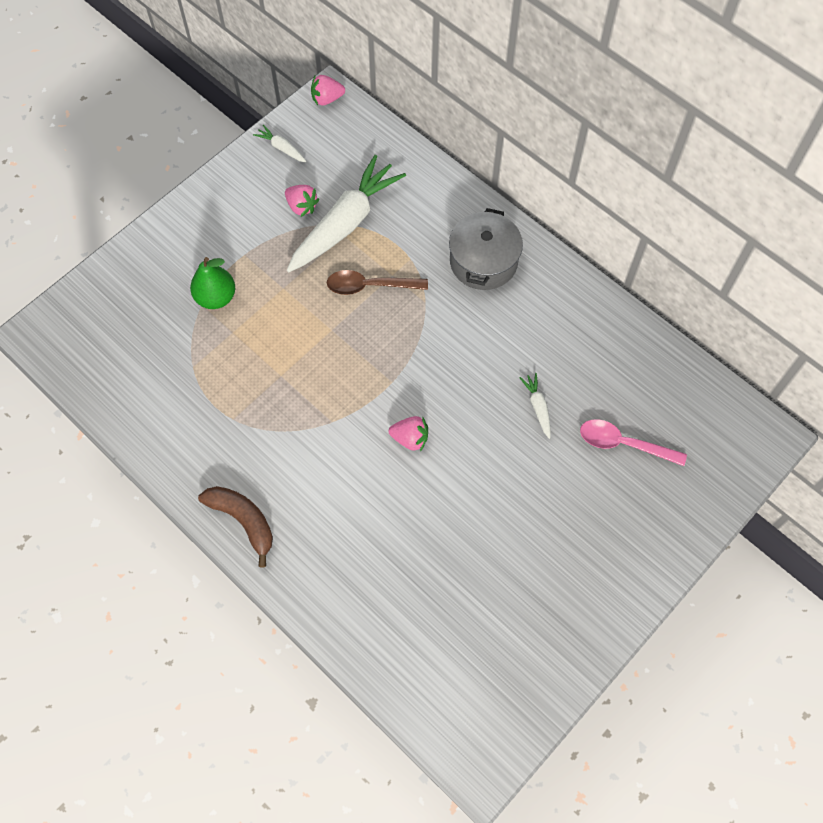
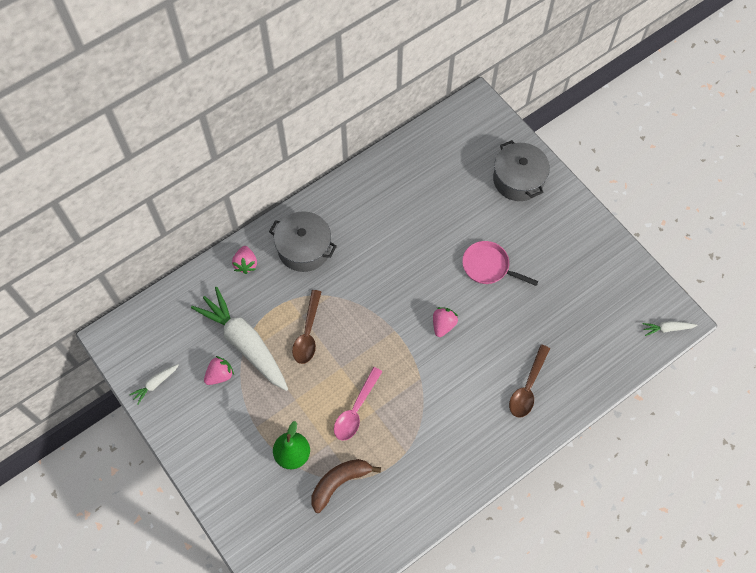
camera: 80 degrees left, 0 degrees up
brown banana [198,486,273,568] -> brown banana moved to [311,459,381,513]
pink strawberry [311,75,345,105] -> pink strawberry moved to [232,246,257,274]
white carrot [519,373,551,439] -> white carrot moved to [642,321,698,336]
pink spoon [580,419,687,466] -> pink spoon moved to [334,367,383,441]
none -> pink pan [462,241,539,286]
none -> grey pot [493,140,550,201]
none -> brown spoon [509,345,550,418]

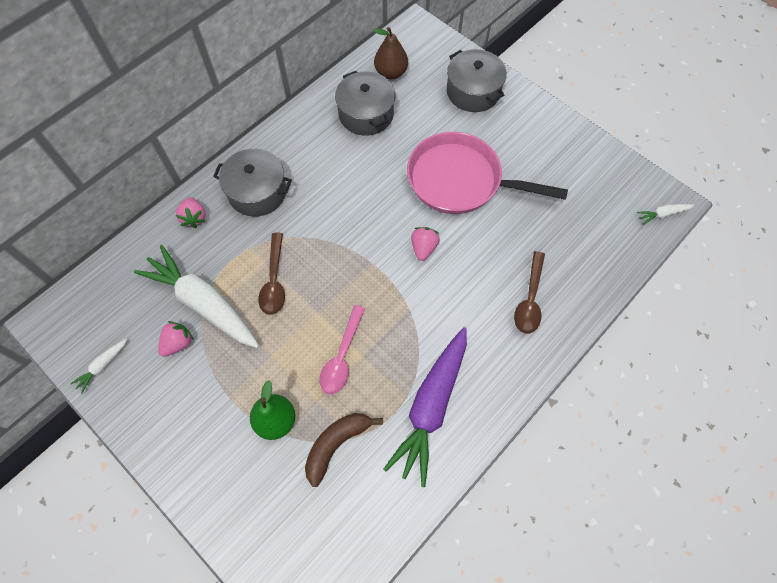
camera: 10 degrees left, 0 degrees up
pink pan [462,241,539,286] -> pink pan [407,132,568,214], size x1.83
none -> grey pot [335,71,395,136]
none -> brown pear [373,27,408,79]
none -> purple carrot [383,327,467,487]

